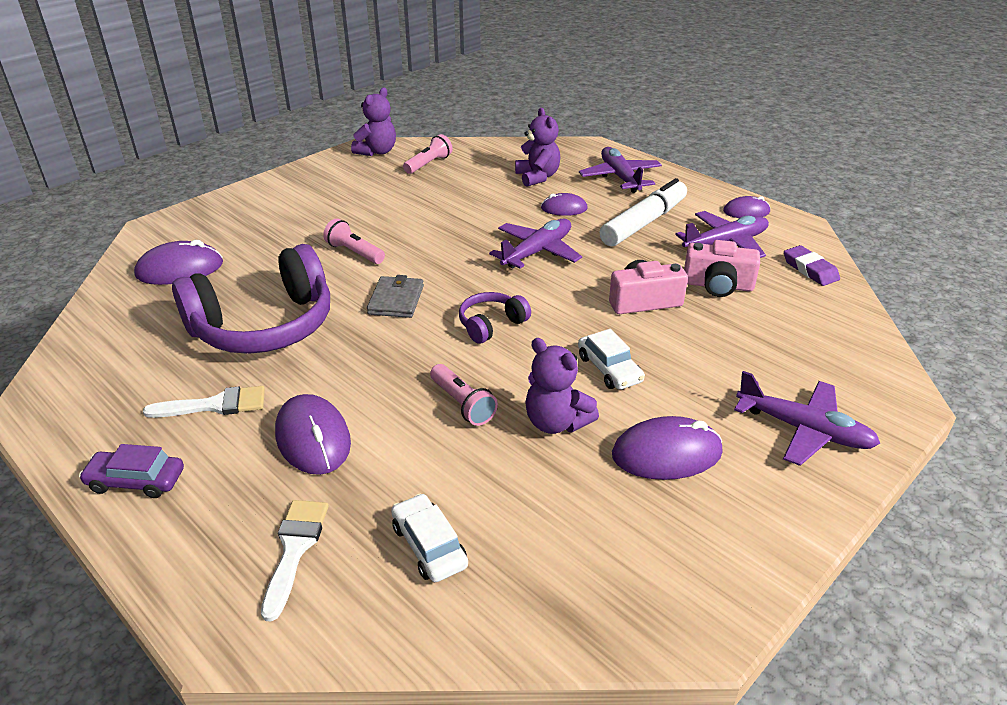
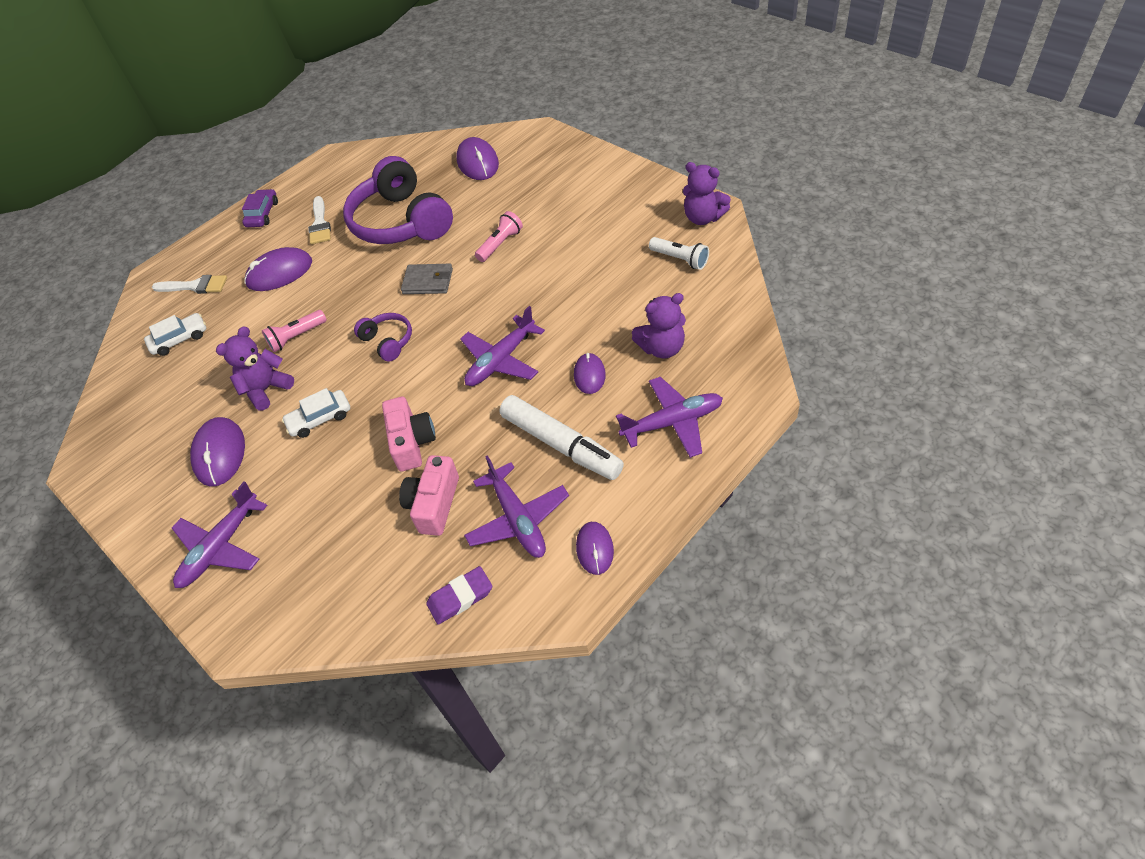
camera: 95 degrees right, 15 degrees up
pink flashlight [403,134,453,174] -> white flashlight [649,237,709,270]
purple plane [489,219,582,268] -> purple plane turned 90 degrees clockwise [460,306,545,386]

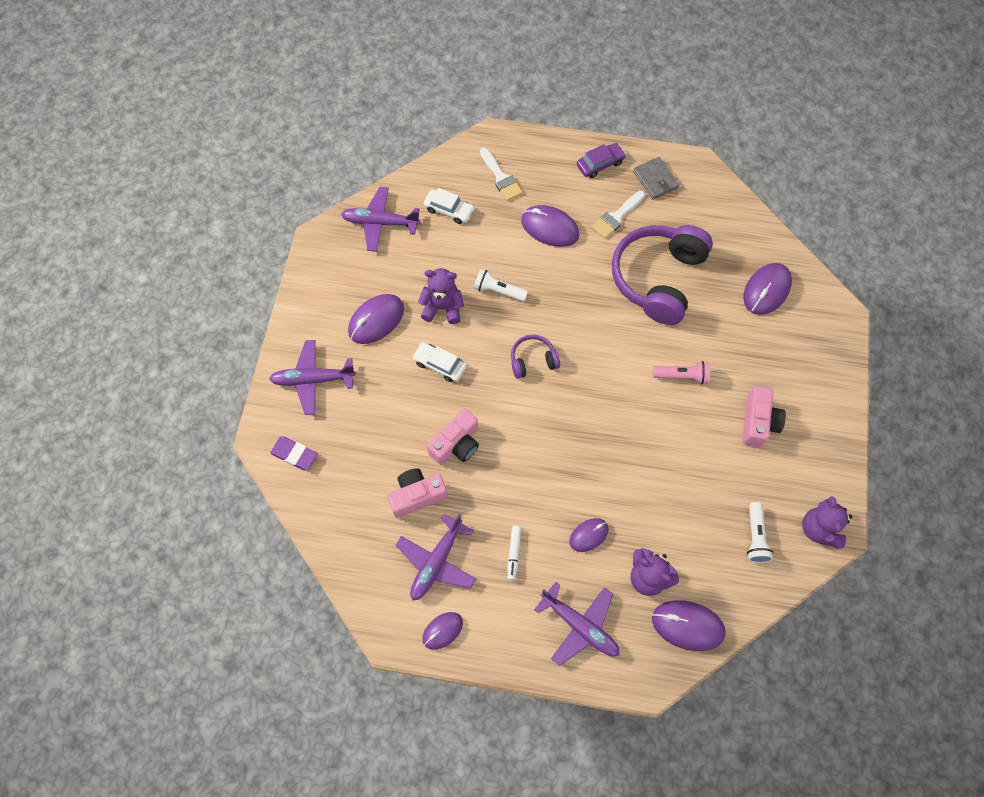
camera: 50 degrees right, 15 degrees up
pink flashlight [262,310,327,352] -> white flashlight [474,269,528,302]
purple headphones [354,313,412,362] -> purple headphones turned 120 degrees counterclockwise [511,335,560,379]
grey wallet [401,264,453,294] -> grey wallet moved to [633,157,680,200]
purple eraser [426,566,492,625] -> purple eraser moved to [270,437,318,471]
purple plane [460,306,545,386] -> purple plane moved to [341,187,421,252]
white marker [499,395,624,480] -> white marker [507,525,521,581], size x0.45
none -> purple mouse [652,600,726,651]
none -> pink camera [742,386,786,447]

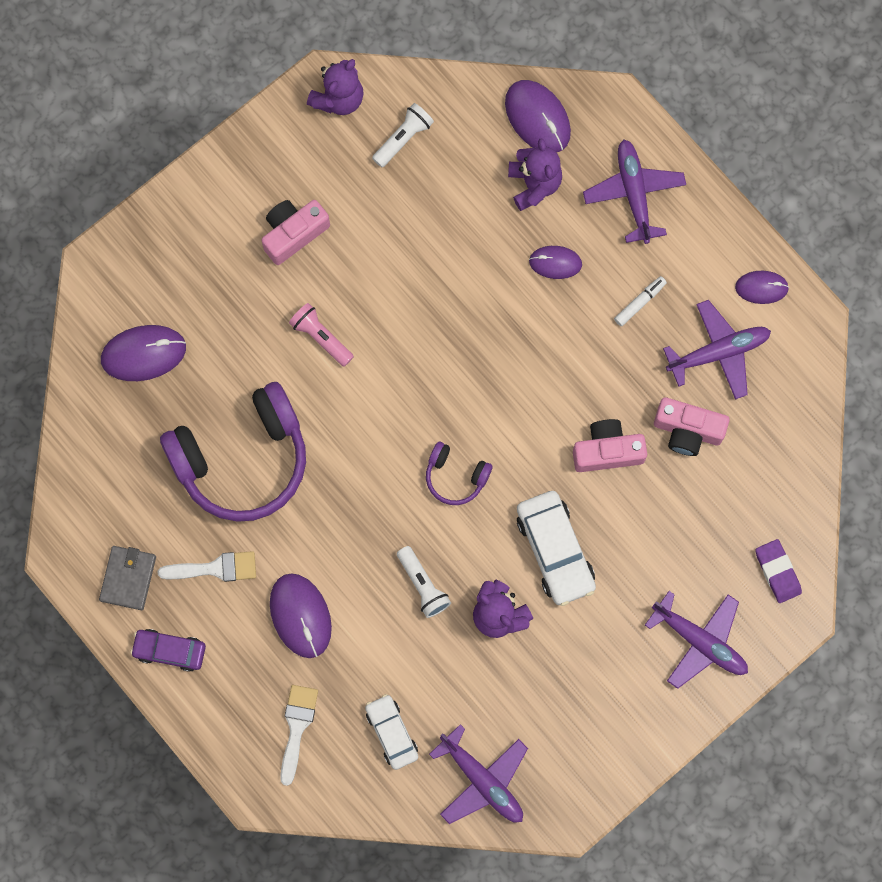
camera: 140 degrees left, 10 degrees up
purple mouse [348,294,404,344] -> none
white car [412,342,467,382] -> white car [517,491,596,606], size x1.57

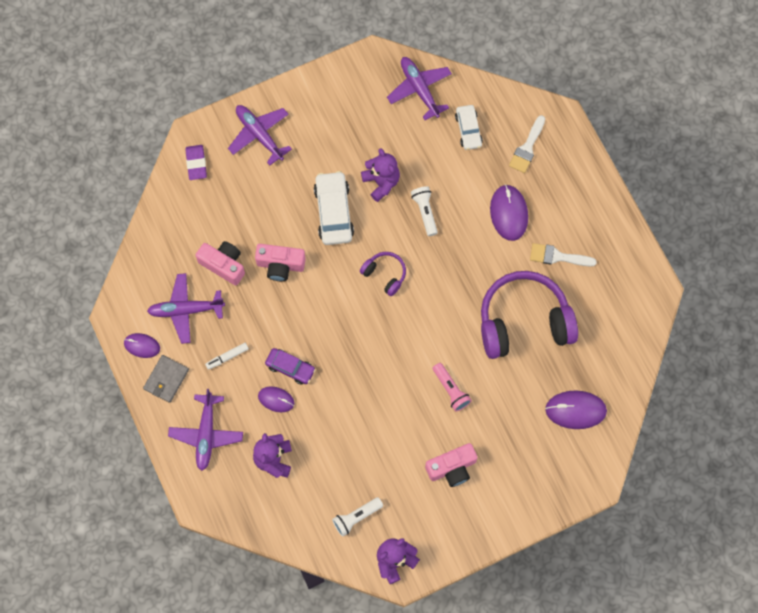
camera: 165 degrees left, 5 degrees down
grey wallet [99,546,156,610] -> grey wallet moved to [143,355,189,403]
purple car [131,629,206,672] -> purple car moved to [265,348,316,384]
purple mouse [505,80,571,153] -> none

